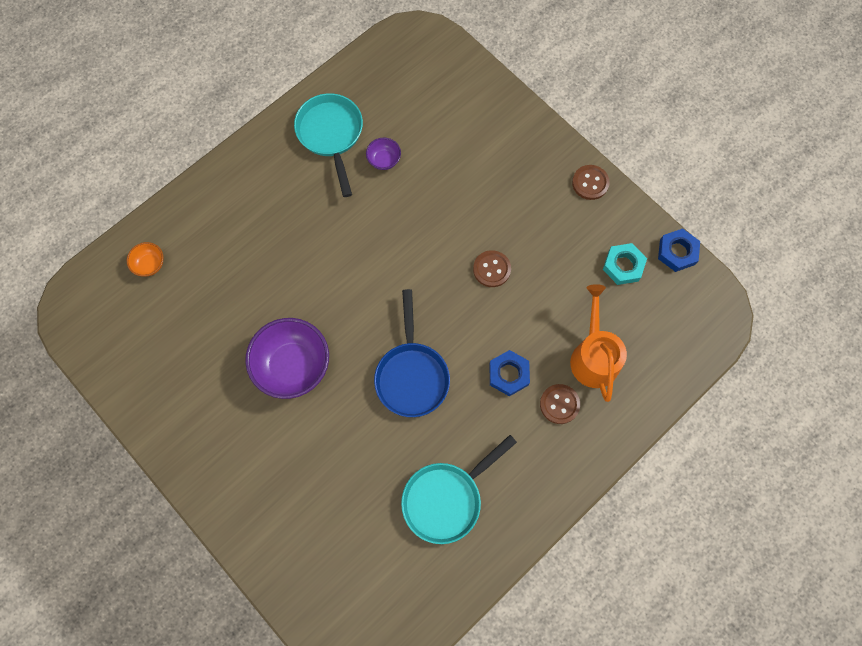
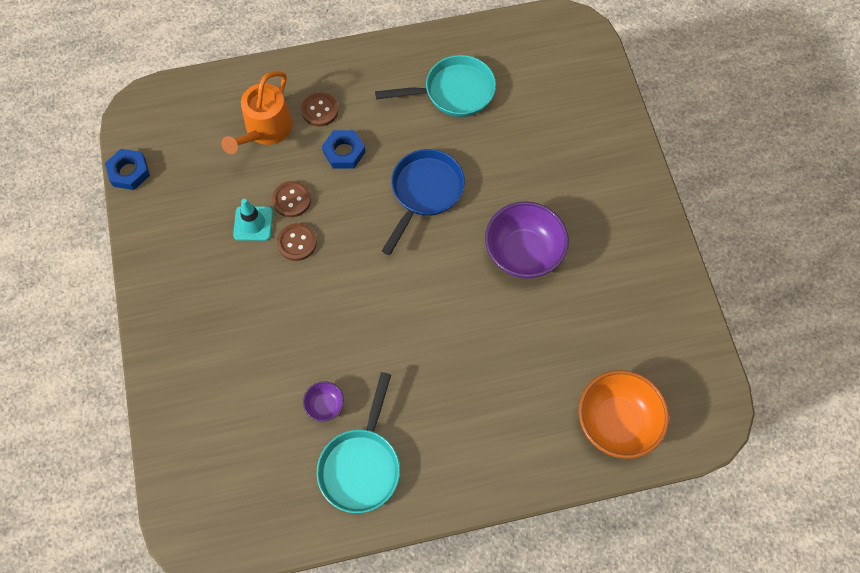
camera: 150 degrees left, 5 degrees down
orange bowl [127,242,164,277] -> orange bowl [578,370,669,459], size x2.15
brown button [572,165,610,200] -> brown button moved to [272,181,311,217]
turquoise nut [603,243,647,285] -> none
none -> turquoise traffic cone [233,199,273,241]

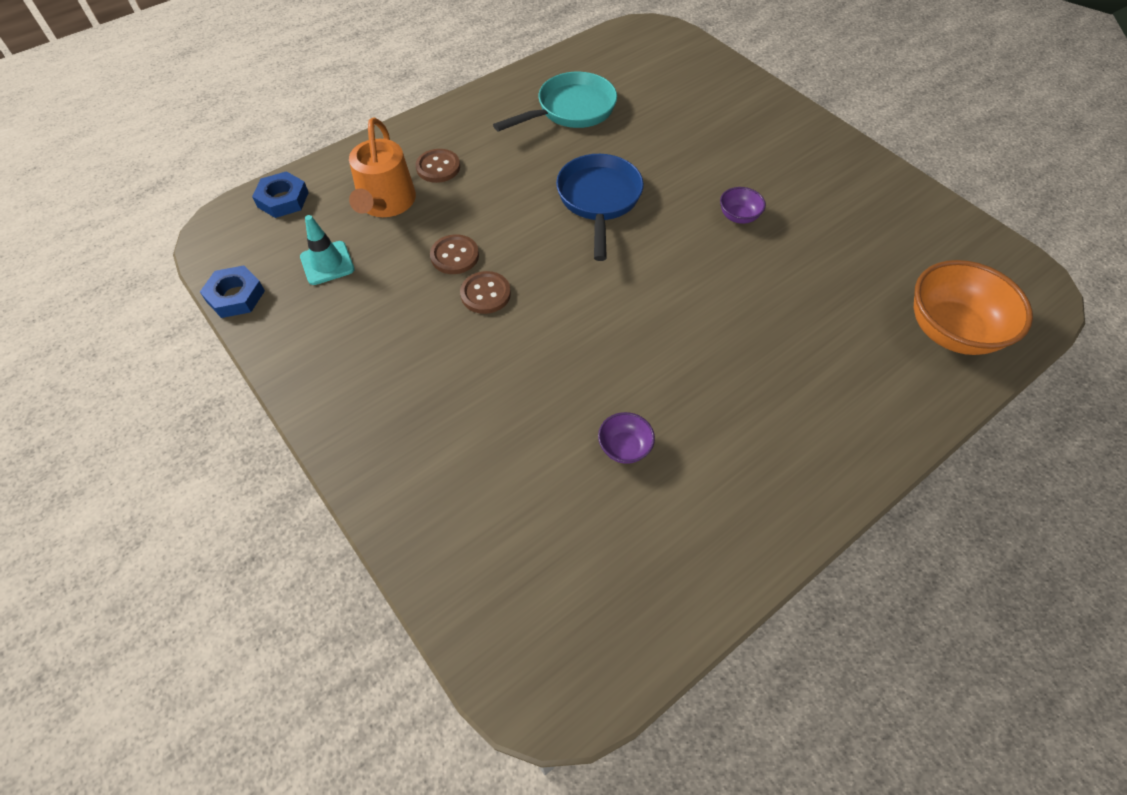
camera: 25 degrees left, 10 degrees down
turquoise traffic cone [233,199,273,241] -> turquoise traffic cone moved to [300,215,355,285]
turquoise pan [317,372,400,513] -> none
blue nut [322,130,366,169] -> blue nut moved to [252,171,309,218]
purple bowl [485,201,569,279] -> purple bowl [720,187,766,224], size x0.47

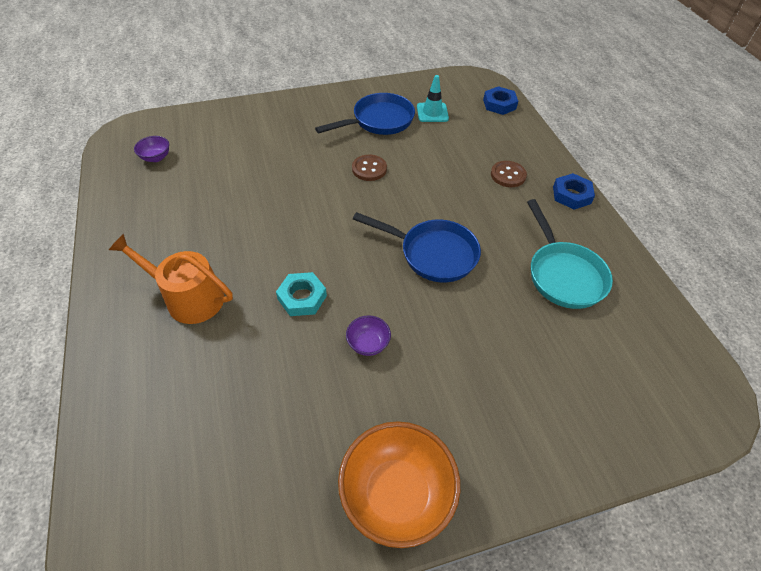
camera: 110 degrees right, 5 degrees down
blue nut [200,265,265,318] -> blue nut moved to [553,173,595,210]
orange watering can [349,118,416,217] -> orange watering can moved to [109,234,233,324]
brown button [430,234,479,274] -> none
purple bowl [598,412,655,464] -> purple bowl moved to [134,136,169,162]
orange bowl [914,260,1033,355] -> orange bowl moved to [338,421,460,548]
none -> turquoise nut [276,272,327,316]
none -> blue pan [315,93,415,135]

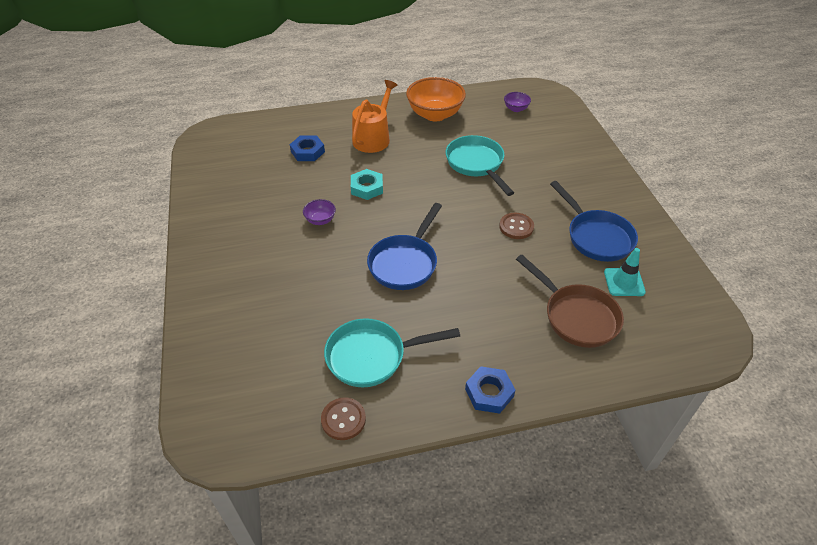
camera: 95 degrees right, 5 degrees down
orange bowl [338,421,460,548] -> orange bowl moved to [406,77,466,122]
blue nut [483,86,518,115] -> blue nut moved to [290,136,325,161]
brown button [491,161,527,187] -> brown button moved to [321,397,366,440]
none -> turquoise pan [446,135,514,196]
none -> brown pan [516,255,624,348]

